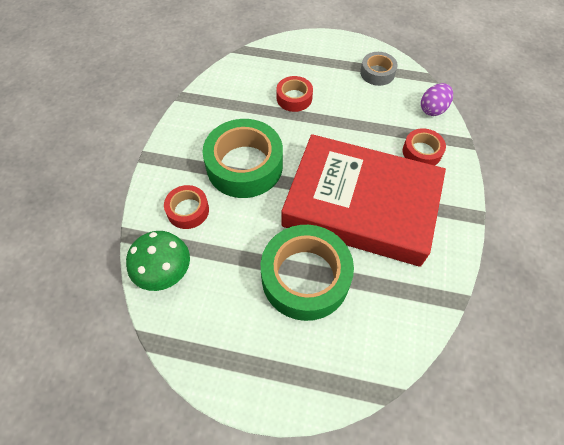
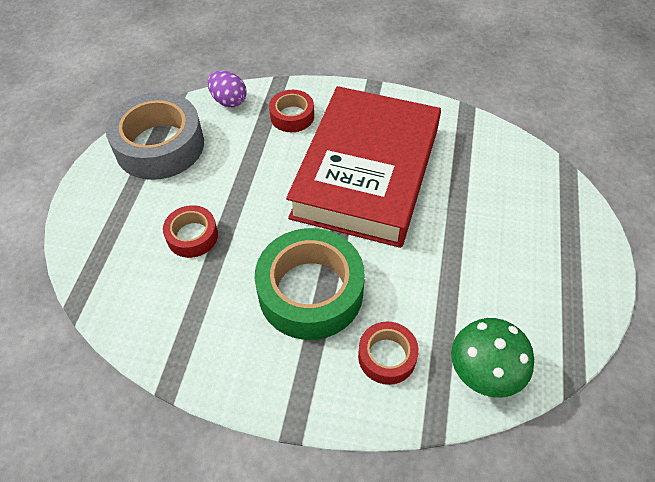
camera: 90 degrees left, 5 degrees down
green tape [261,225,354,321] -> none
grey tape [360,52,398,86] -> grey tape [106,92,204,180], size x1.93

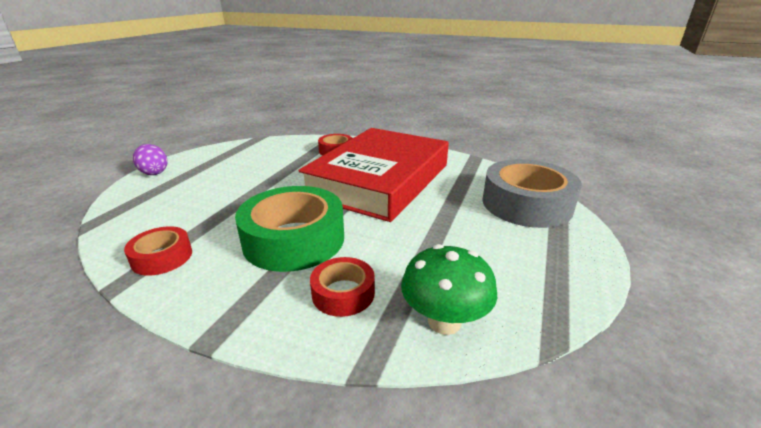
camera: 10 degrees right, 25 degrees down
grey tape [106,92,204,180] -> grey tape moved to [482,159,582,228]
red tape [163,205,218,258] -> red tape moved to [124,226,192,276]
purple egg [207,70,246,107] -> purple egg moved to [133,144,168,175]

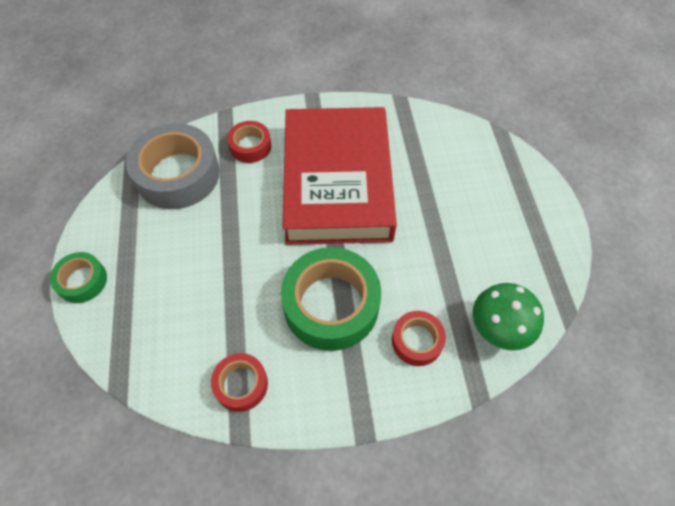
camera: 30 degrees left, 30 degrees up
purple egg [133,144,168,175] -> green tape [50,252,107,303]
grey tape [482,159,582,228] -> grey tape moved to [126,123,220,209]

